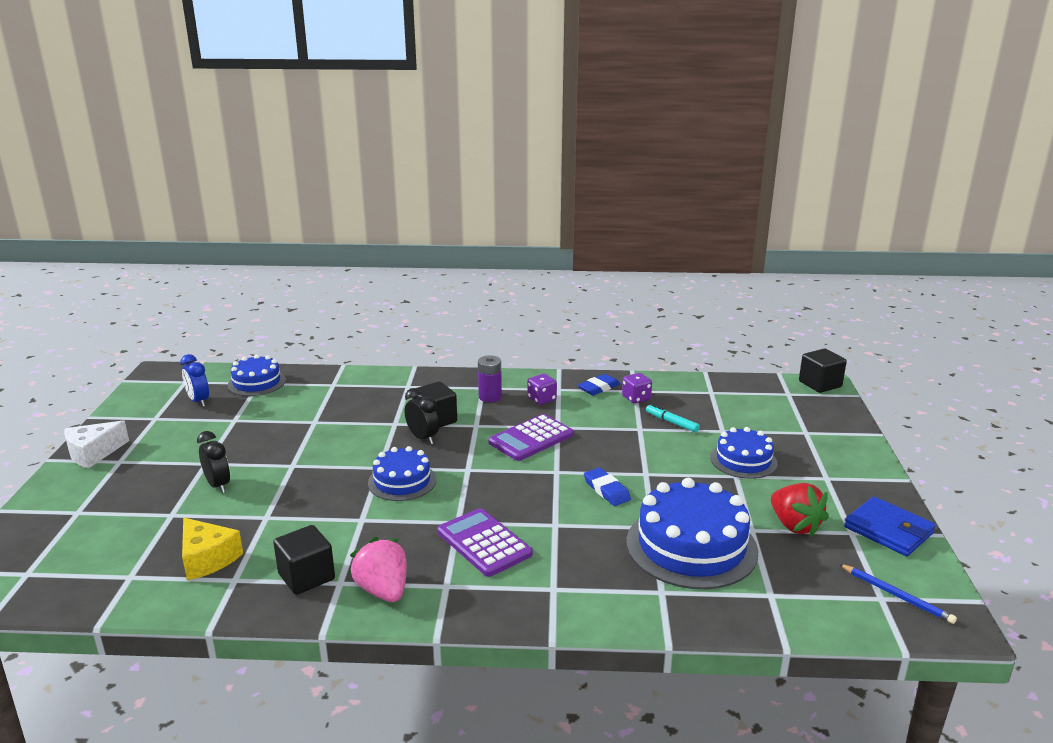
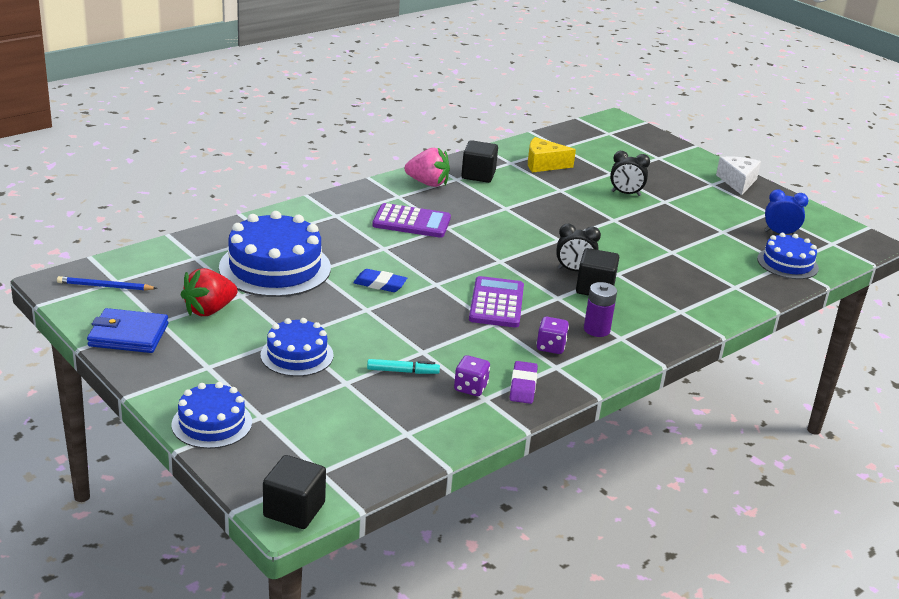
camera: 135 degrees right, 5 degrees up
blue cake [368,446,437,501] -> blue cake moved to [172,382,252,449]
blue eraser [578,374,620,395] -> purple eraser [510,361,538,404]
red strawberry [771,483,829,537] -> red strawberry turned 60 degrees counterclockwise [181,268,238,316]

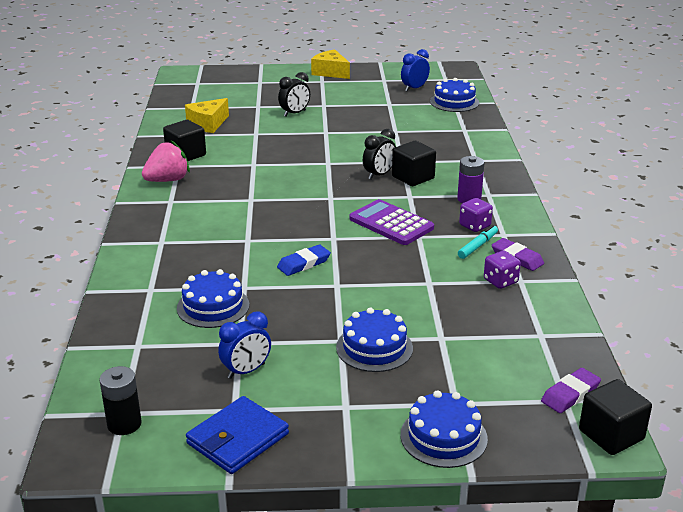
camera: 50 degrees left, 0 degrees up
blue pencil [57,276,158,291] -> black battery [99,366,142,435]
red strawberry [181,268,238,316] -> blue clock [218,311,271,379]
blue cake [219,211,331,297] -> blue cake [177,269,249,328], size x0.58
turquoise marker [367,359,440,374] -> turquoise marker moved to [458,225,498,259]
purple calculator [372,203,451,238] -> none
white cheese [716,156,761,195] -> yellow cheese [311,50,350,79]
none -> purple eraser [541,368,601,413]

